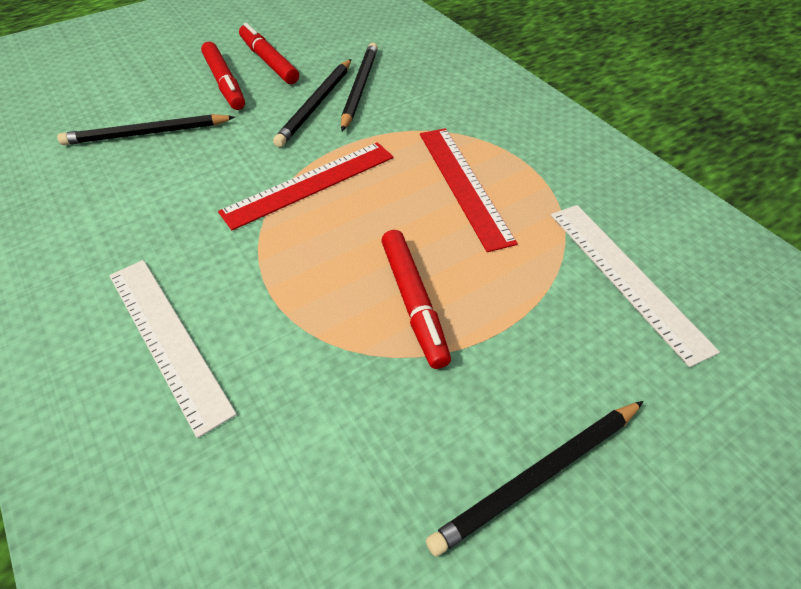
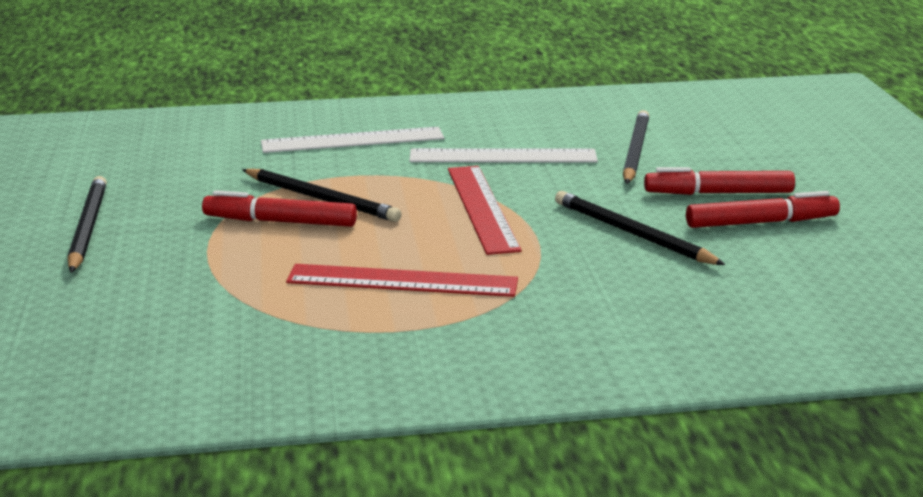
camera: 115 degrees right, 25 degrees down
black pencil [341,43,378,131] -> black pencil moved to [242,169,402,222]
white ruler [551,205,720,367] -> white ruler moved to [409,148,598,163]

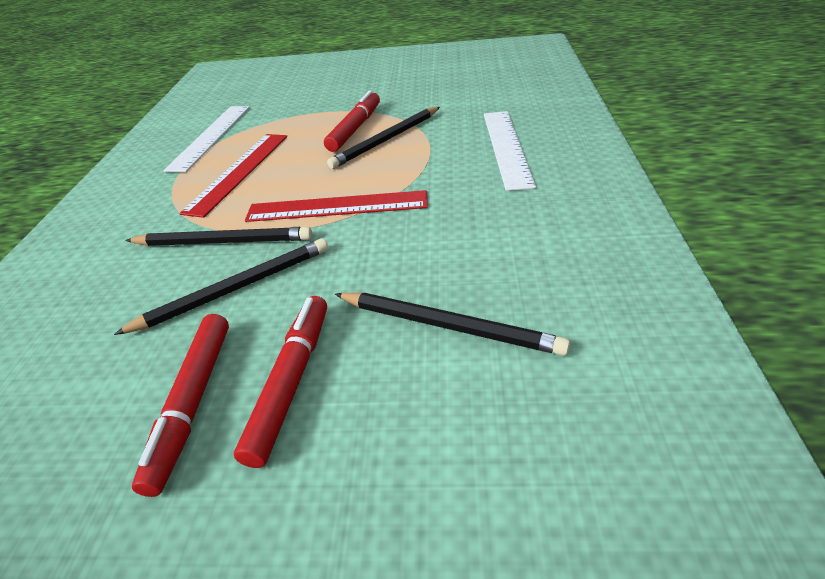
camera: 105 degrees right, 15 degrees up
black pencil [68,176,107,273] -> black pencil moved to [125,227,312,246]
white ruler [409,148,598,163] -> white ruler moved to [163,106,250,172]

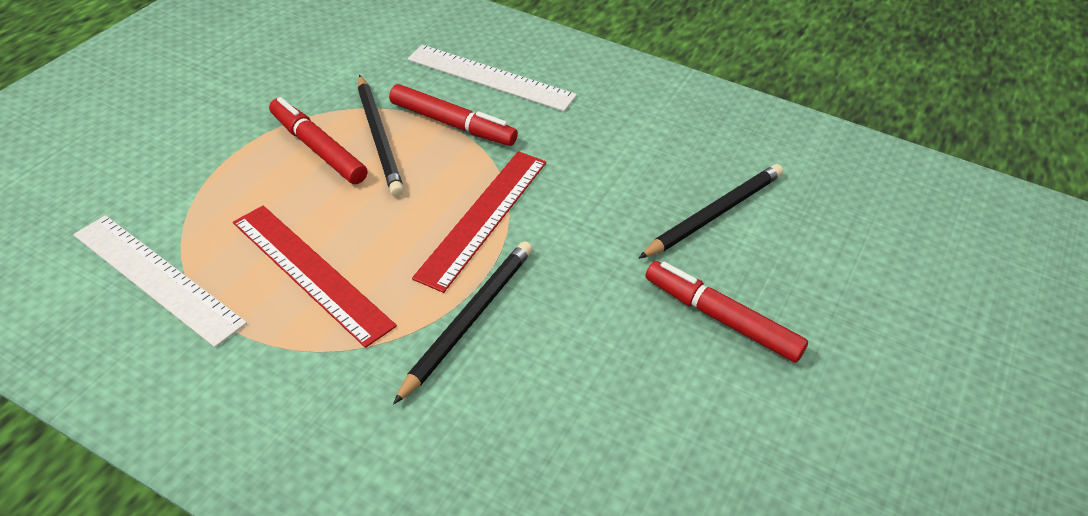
camera: 70 degrees left, 5 degrees up
black pencil [114,238,328,335] -> none
red marker [132,314,229,497] -> red marker moved to [389,84,518,146]

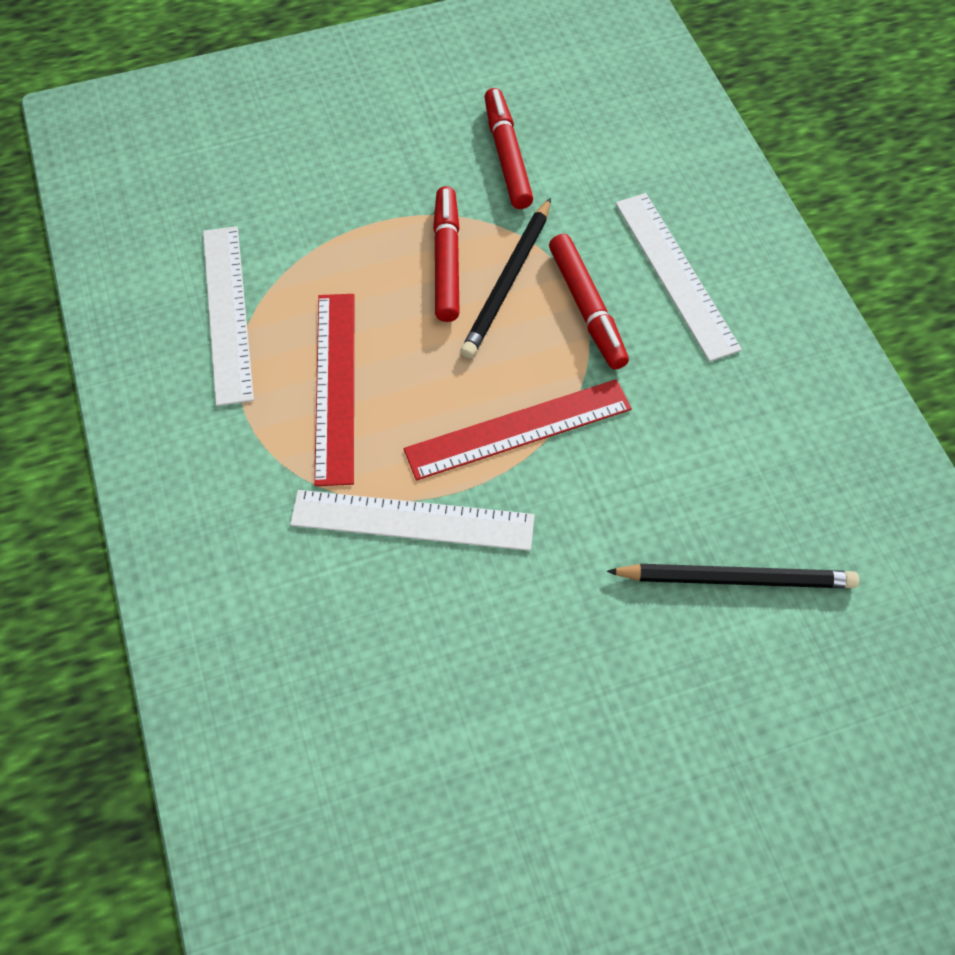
camera: 45 degrees right, 15 degrees up
black pencil [393,241,533,404] -> white ruler [290,490,535,551]
red marker [645,261,808,363] -> red marker moved to [484,88,533,209]

